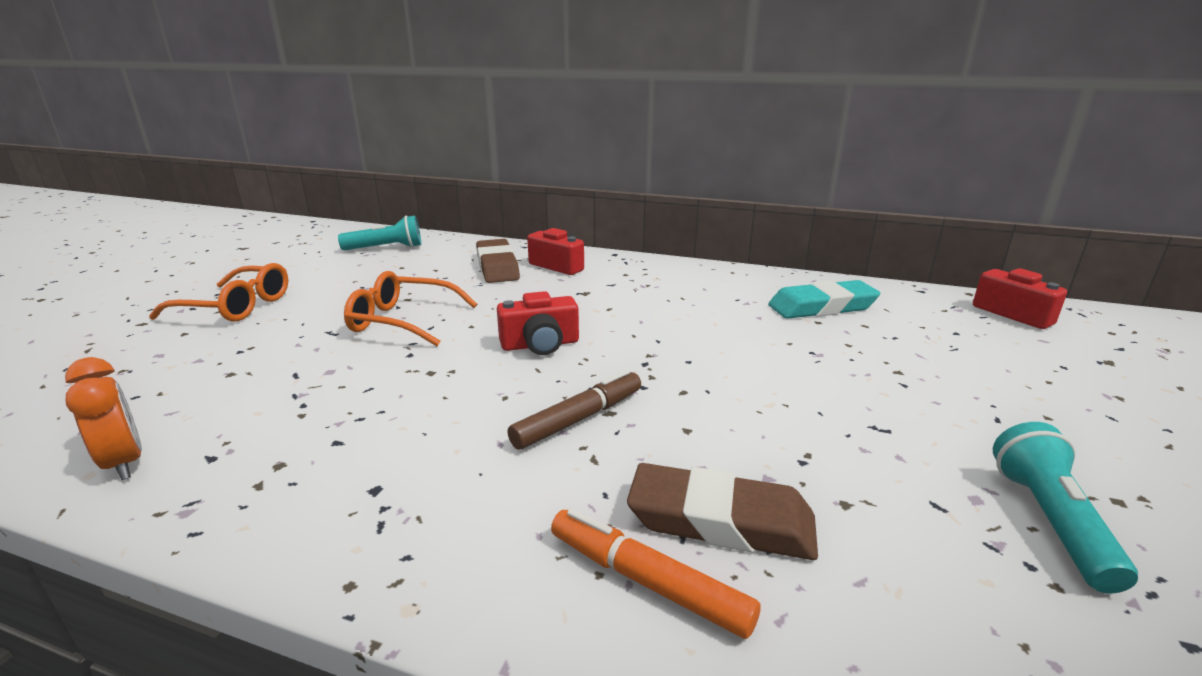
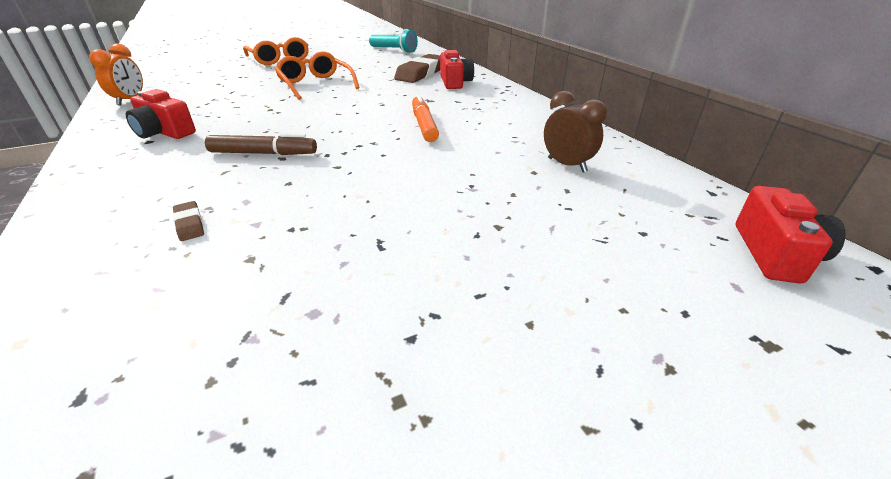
camera: 45 degrees right, 10 degrees up
red camera [497,291,579,355] -> red camera moved to [126,89,196,139]
orange marker [551,508,761,639] -> orange marker moved to [412,94,439,142]
brown eraser [627,463,818,560] -> brown eraser [173,201,204,241], size x0.44
turquoise eraser [768,280,881,319] -> brown clock [544,91,607,172]
turquoise flashlight [993,422,1138,594] -> none

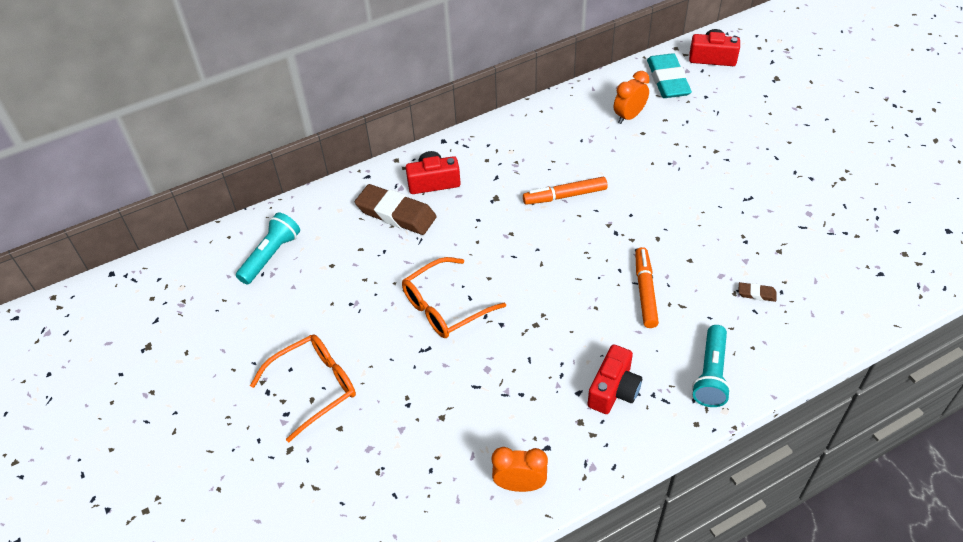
camera: 90 degrees left, 15 degrees up
brown eraser [173,201,204,241] -> brown eraser turned 45 degrees clockwise [738,282,776,302]
brown marker [205,133,317,155] -> orange marker [635,247,659,328]
brown clock [544,91,607,172] -> orange clock [614,71,650,124]
none -> turquoise eraser [647,53,692,98]
none -> turquoise flashlight [692,325,731,407]

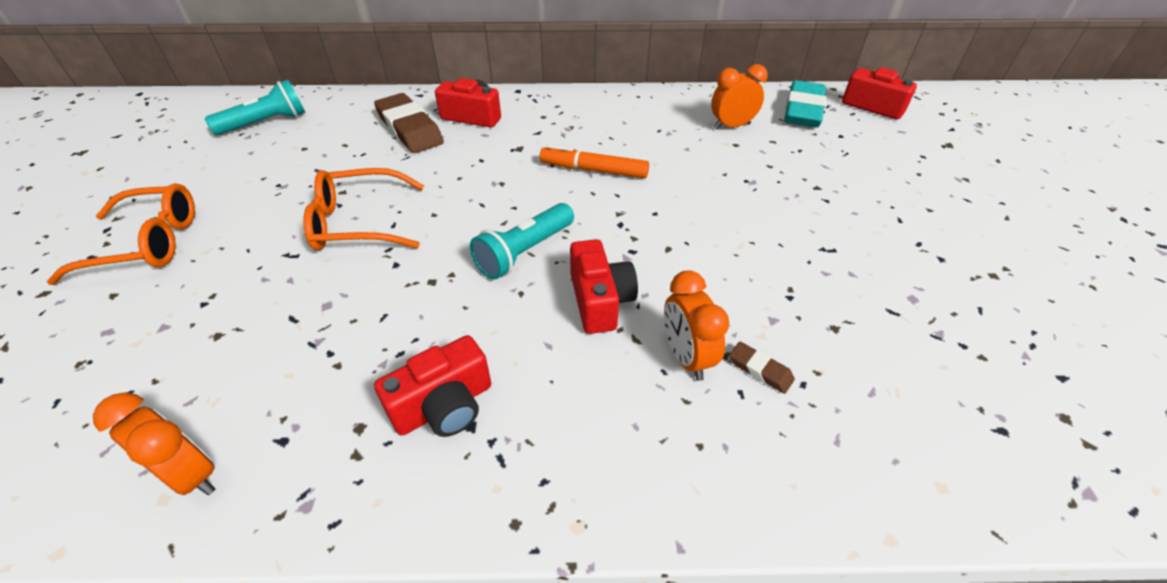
camera: 25 degrees right, 5 degrees down
orange marker [635,247,659,328] -> red camera [570,239,638,334]
turquoise flashlight [692,325,731,407] -> turquoise flashlight moved to [470,203,574,280]
none -> orange clock [664,270,729,381]

